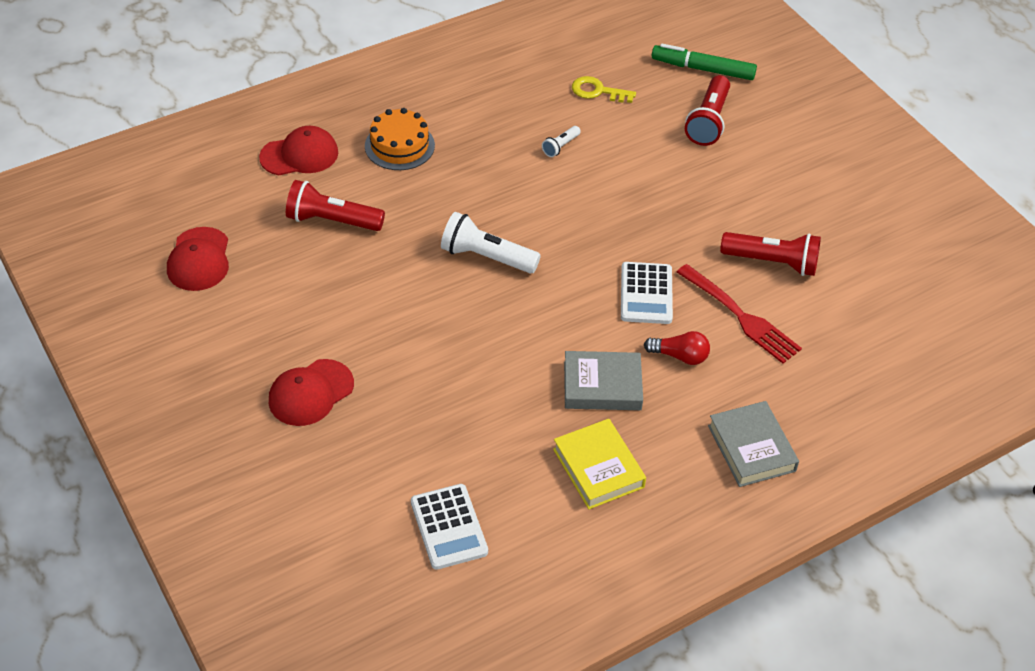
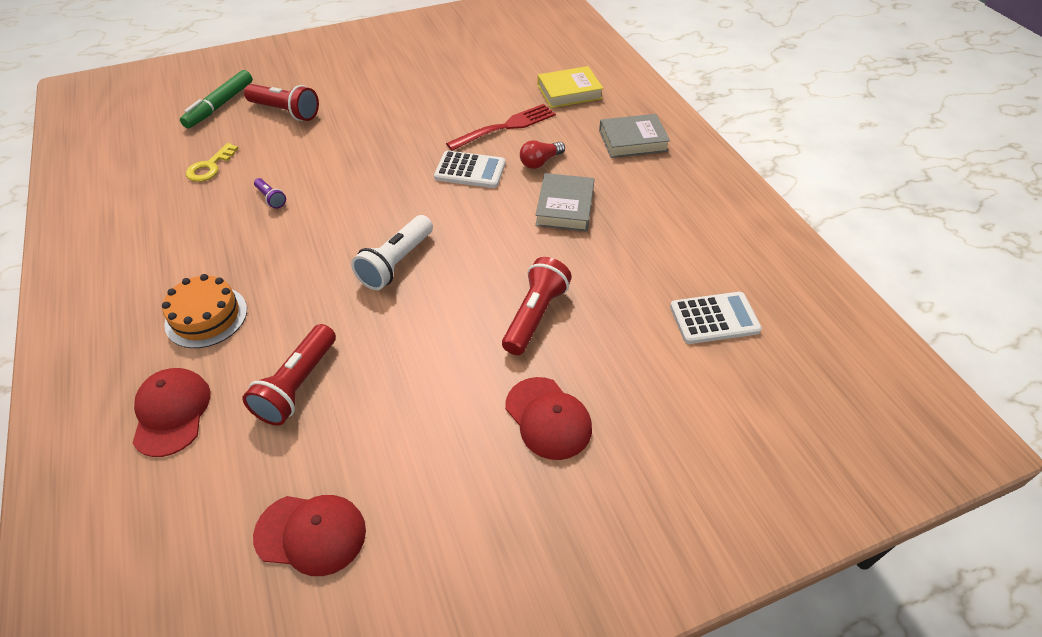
camera: 80 degrees left, 0 degrees up
white flashlight [542,126,581,157] -> purple flashlight [254,178,286,209]
yellow book [553,419,646,509] -> yellow book moved to [538,66,604,108]
red light bulb [644,331,710,365] -> red light bulb turned 150 degrees counterclockwise [520,140,565,169]
red flashlight [720,232,821,276] -> red flashlight moved to [502,257,572,355]

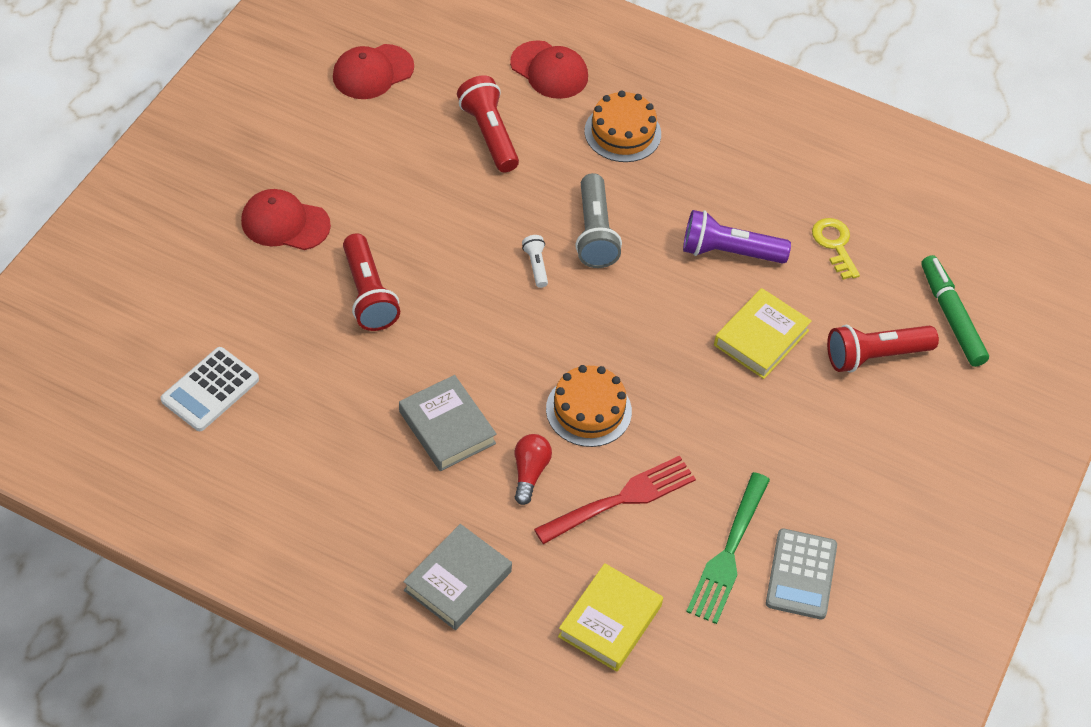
camera: 135 degrees right, 5 degrees up
purple flashlight [254,178,286,209] -> purple flashlight [683,210,791,264], size x1.98
white flashlight [351,215,433,290] -> white flashlight [522,235,548,288], size x0.50
white calculator [434,151,505,188] -> orange cake [546,365,632,447]
red fork [446,104,556,151] -> red fork turned 135 degrees counterclockwise [534,456,696,544]
none -> grey flashlight [575,173,622,268]
none -> green fork [686,472,770,624]
none -> yellow book [714,288,812,379]
none -> grey calculator [766,528,837,619]

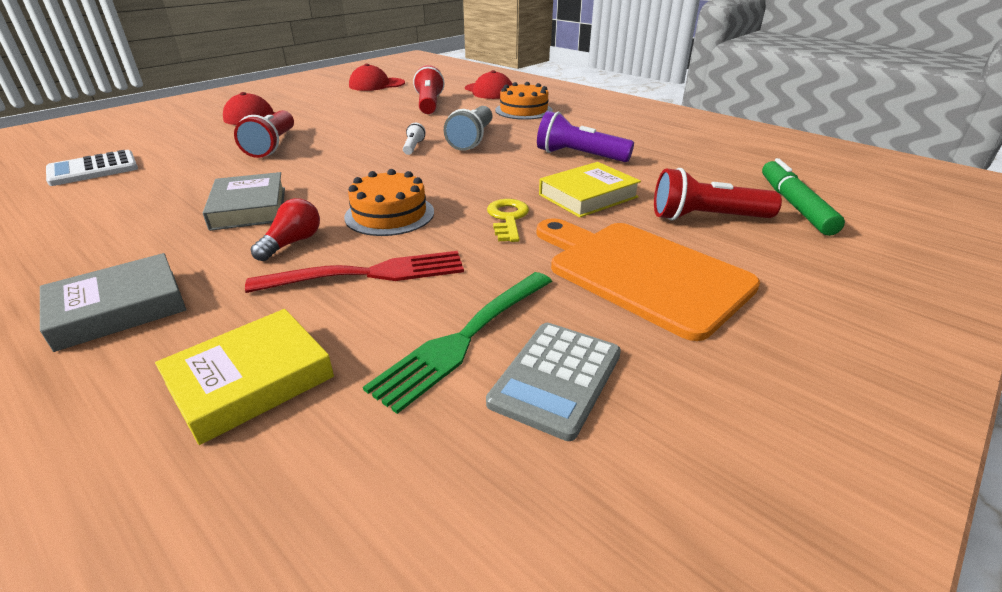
camera: 20 degrees right, 20 degrees down
yellow key [812,218,860,280] -> yellow key moved to [487,199,529,242]
none -> orange cutting board [537,218,760,341]

